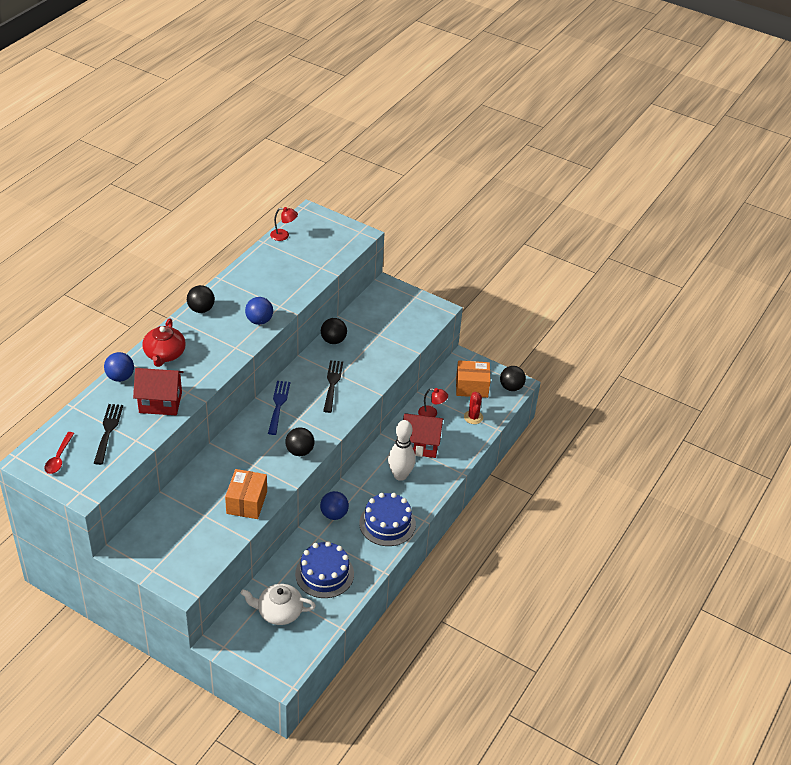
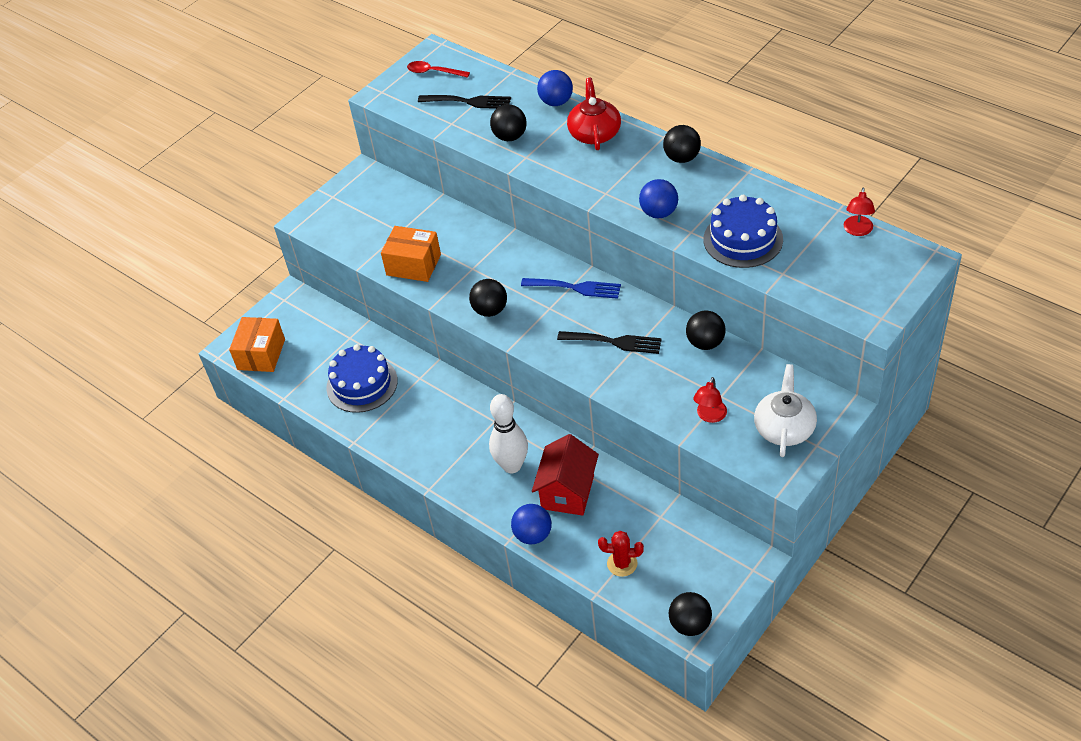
camera: 105 degrees right, 5 degrees up
red house [133,368,184,415] -> black ball [490,104,527,141]
red teapot [142,318,186,367] -> red teapot turned 75 degrees clockwise [567,78,621,150]
white teapot [240,584,316,625] -> white teapot moved to [754,364,817,457]
blue ball [320,491,349,520] -> blue ball moved to [511,504,552,545]
blue cake [359,493,416,546] -> blue cake moved to [704,195,783,268]
red lamp [418,388,448,417] -> red lamp moved to [693,377,727,423]
orange box [456,360,490,398] -> orange box moved to [229,317,285,372]

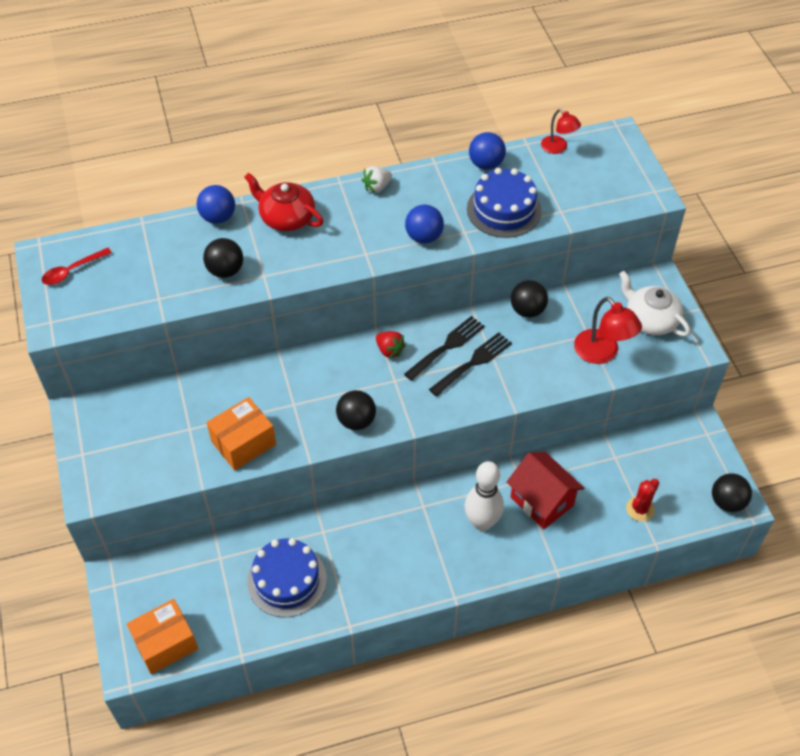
camera: 60 degrees left, 5 degrees up
orange box [229,317,285,372] -> orange box turned 75 degrees counterclockwise [126,599,198,675]
black fork [418,95,511,109] -> black fork moved to [404,316,485,381]
blue ball [511,504,552,545] -> blue ball moved to [469,132,506,170]
blue fork [521,278,621,299] -> red strawberry [376,331,406,359]
black ball [663,125,701,163] -> white strawberry [362,166,392,193]
red lamp [693,377,727,423] -> red lamp [574,297,642,364], size x1.59

